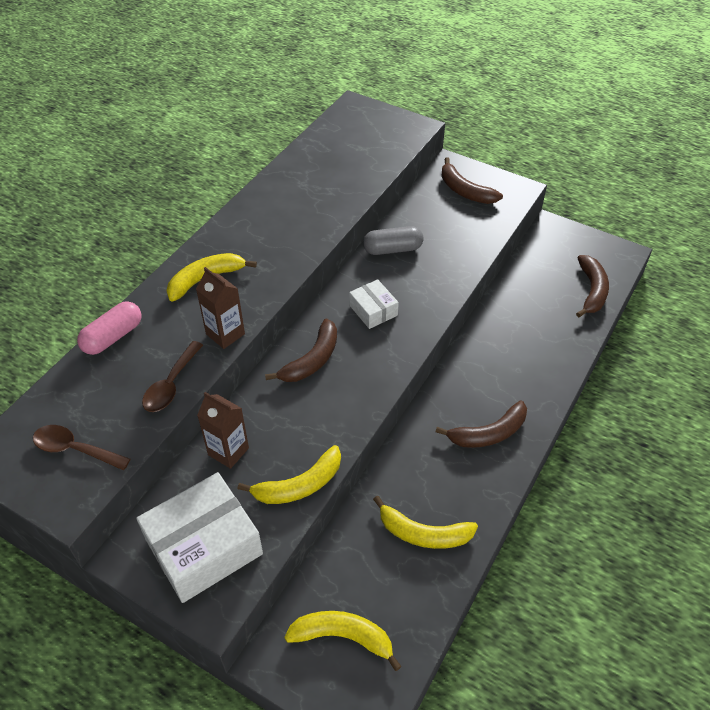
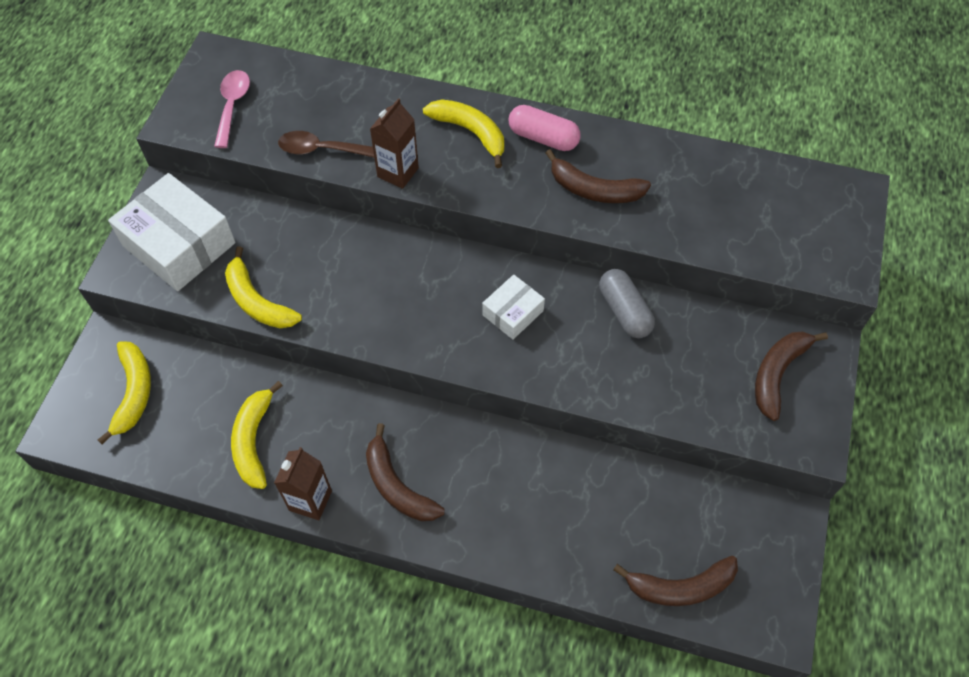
camera: 75 degrees right, 10 degrees up
brown spoon [33,425,130,471] -> pink spoon [214,70,250,148]
pink capsule [77,301,142,355] -> pink capsule moved to [509,105,581,151]
brown carton [197,392,249,469] -> brown carton moved to [274,447,332,520]
brown banana [265,318,337,382] -> brown banana moved to [546,149,651,203]

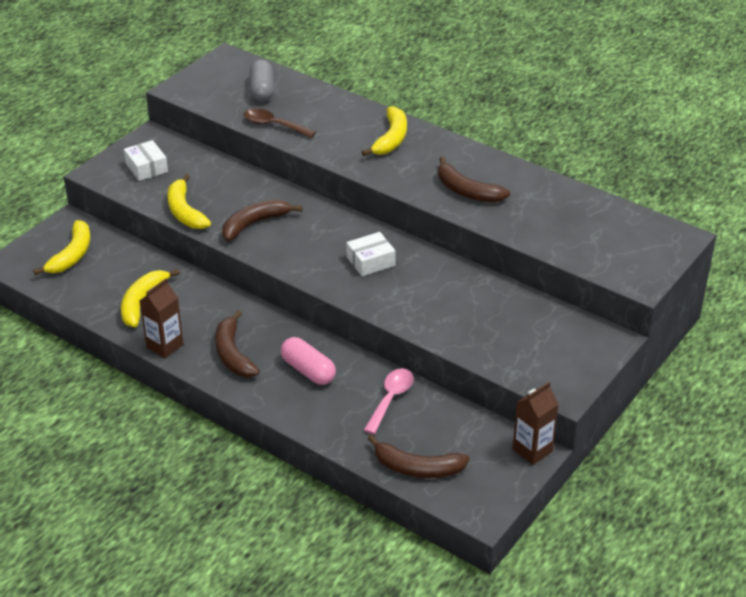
camera: 20 degrees right, 20 degrees down
white box [108,173,236,291] -> white box [124,140,168,181], size x0.52
pink spoon [214,70,250,148] -> pink spoon moved to [364,368,413,434]
brown carton [370,98,419,189] -> brown carton moved to [513,382,559,465]
yellow banana [423,99,504,168] -> yellow banana turned 45 degrees clockwise [362,106,407,156]
pink capsule [509,105,581,151] -> pink capsule moved to [281,337,336,385]
grey capsule [599,269,655,338] -> grey capsule moved to [250,60,274,102]
brown banana [755,331,828,421] -> brown banana moved to [222,199,302,241]

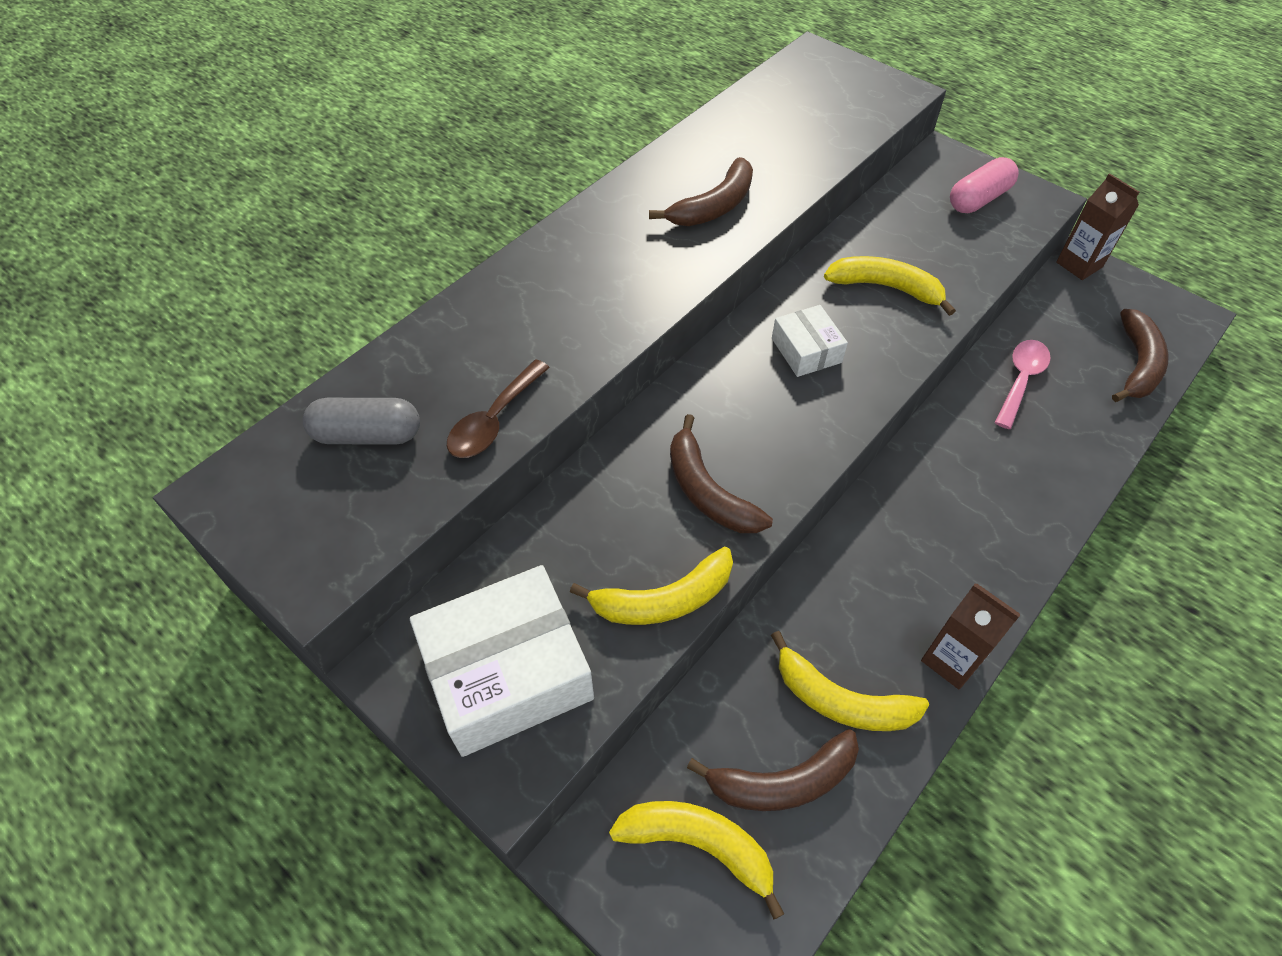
camera: 85 degrees left, 15 degrees up
white box [124,140,168,181] -> white box [410,565,594,757], size x1.91
brown banana [215,310,260,377] -> brown banana moved to [687,729,859,811]
pink capsule [281,337,336,385] -> pink capsule moved to [950,157,1019,213]
yellow banana [362,106,407,156] -> yellow banana moved to [824,256,956,316]
pink spoon [364,368,413,434] -> pink spoon turned 90 degrees clockwise [994,340,1051,429]

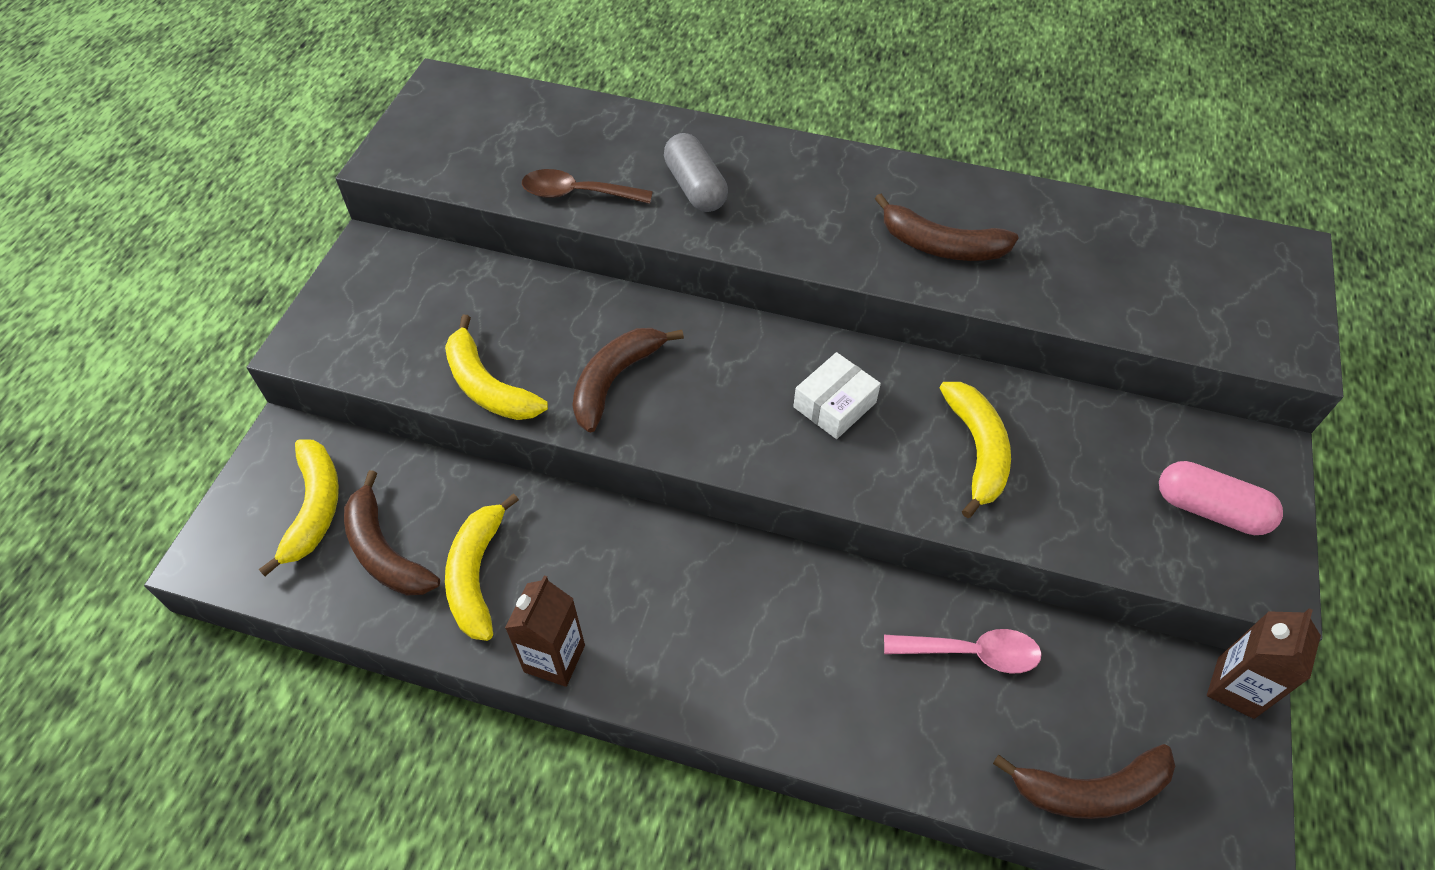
camera: 65 degrees right, 0 degrees up
grey capsule [303,398,420,445] -> grey capsule moved to [664,133,728,212]
white box [410,565,594,757] -> none

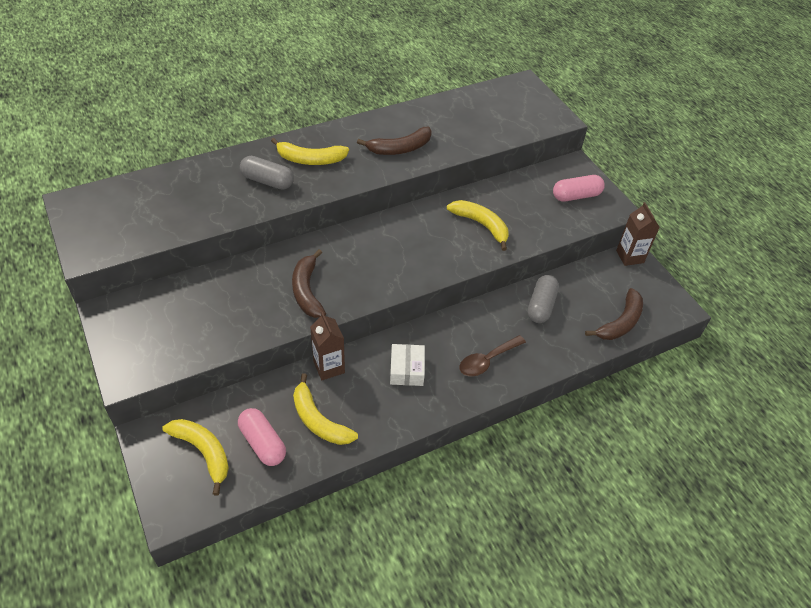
camera: 45 degrees left, 5 degrees down
brown banana [344,470,440,596] -> pink capsule [238,408,286,466]
yellow banana [445,315,548,420] -> yellow banana moved to [271,138,349,165]
brown carton [505,575,585,687] -> brown carton moved to [310,312,345,380]
brown spoon [522,169,653,204] -> brown spoon moved to [459,335,526,376]
white box [793,352,881,439] -> white box moved to [390,344,425,386]
pink spoon [884,629,1042,674] -> grey capsule [527,275,559,323]

